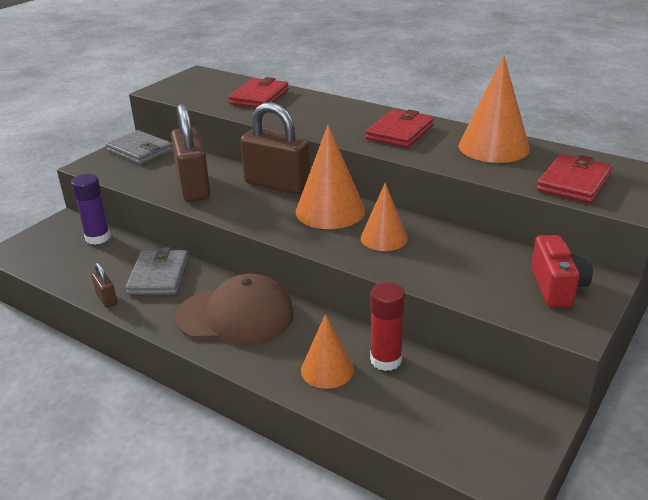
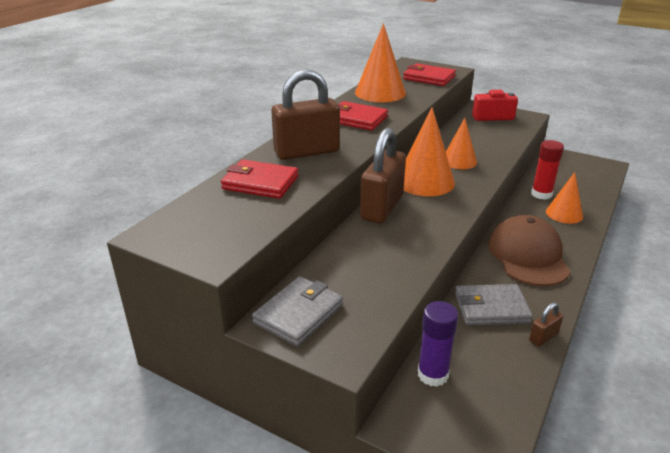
camera: 95 degrees left, 0 degrees up
brown padlock [171,104,210,202] -> brown padlock moved to [271,69,340,160]

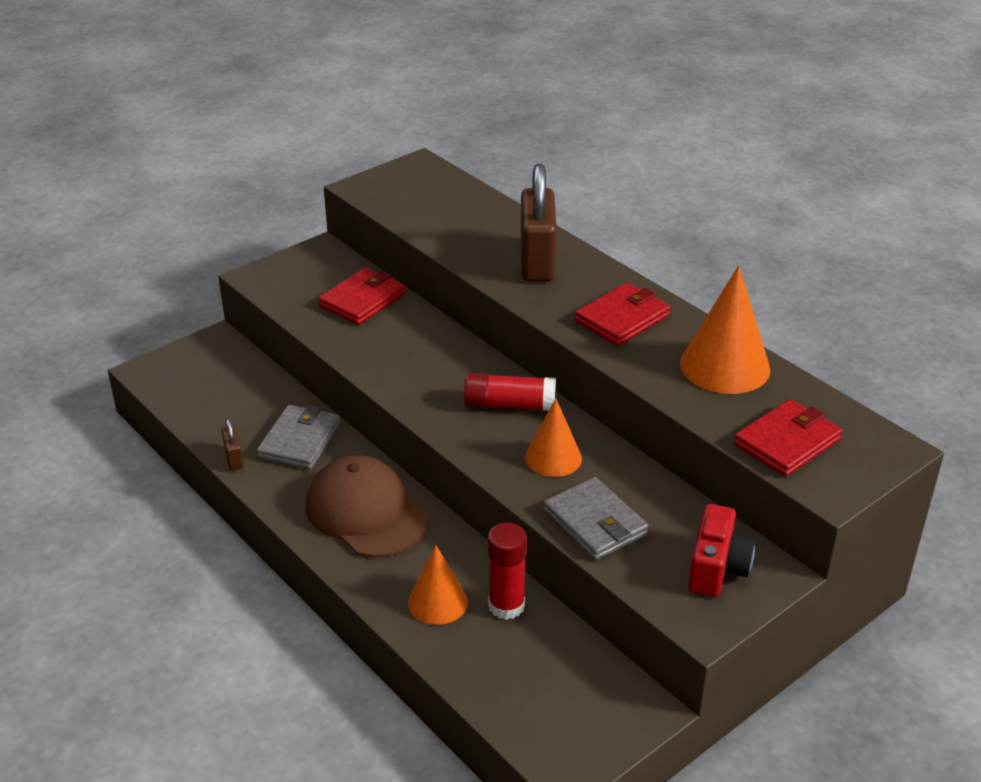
camera: 110 degrees right, 5 degrees up
red wallet [221,159,298,199] -> red wallet moved to [318,268,405,325]
grey wallet [252,276,343,347] -> grey wallet moved to [543,477,649,560]
brown padlock [360,128,406,223] -> none
orange cone [404,107,455,196] -> red glue stick [464,373,556,411]
purple glue stick [418,301,458,387] -> none
brown cap [488,215,570,286] -> brown cap turned 150 degrees counterclockwise [306,455,428,558]

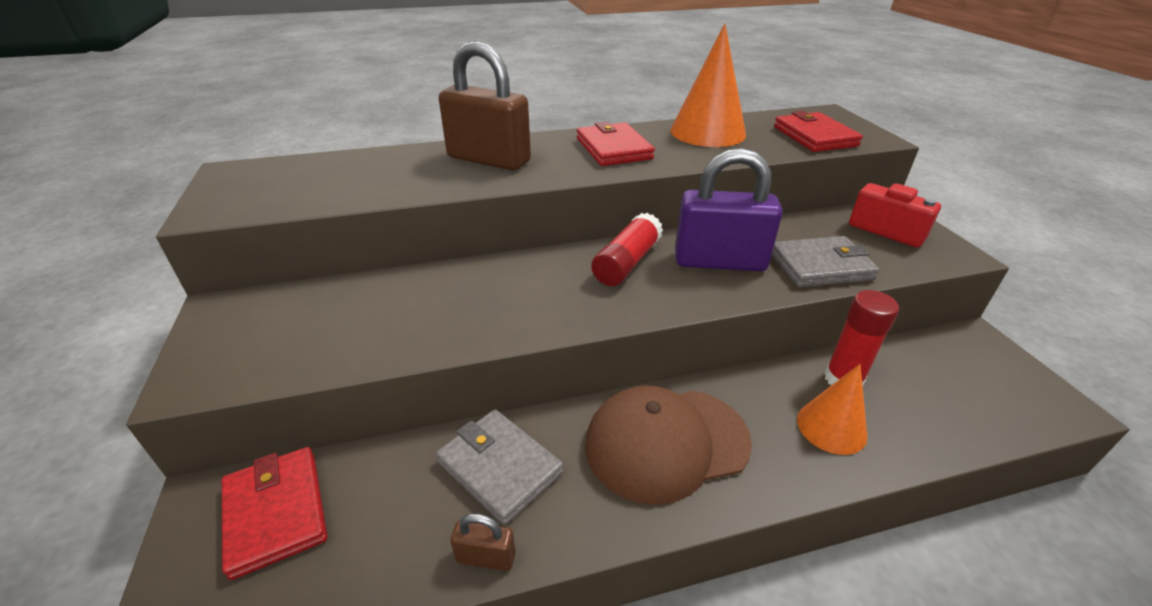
camera: 65 degrees left, 0 degrees up
red wallet [318,268,405,325] -> red wallet moved to [222,447,327,580]
orange cone [525,398,582,477] -> purple padlock [675,148,783,271]

